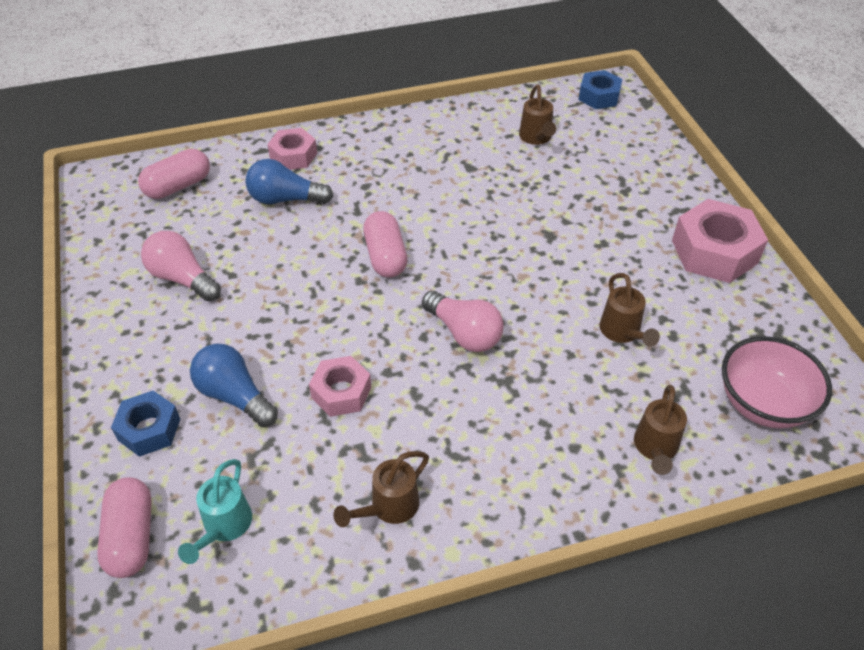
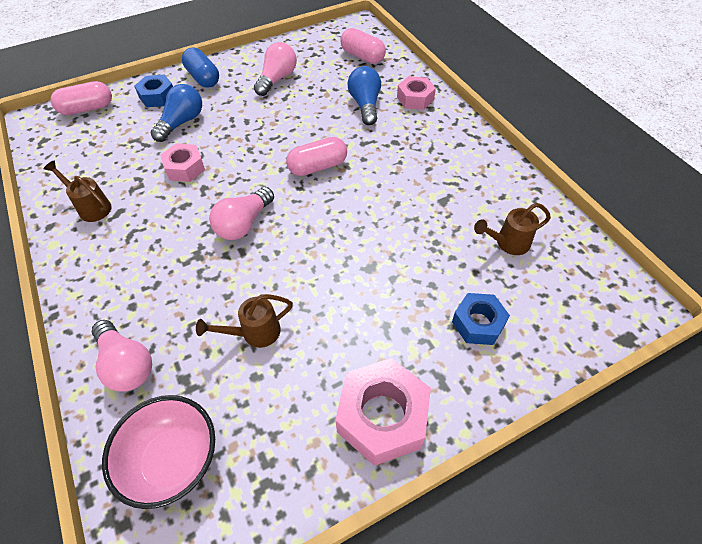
camera: 80 degrees right, 5 degrees up
turquoise watering can [178,459,252,564] -> none
blue nut [578,70,622,109] -> blue nut moved to [452,293,510,345]
brown watering can [634,385,687,475] -> pink light bulb [92,320,152,392]
none -> blue capsule [182,47,219,87]

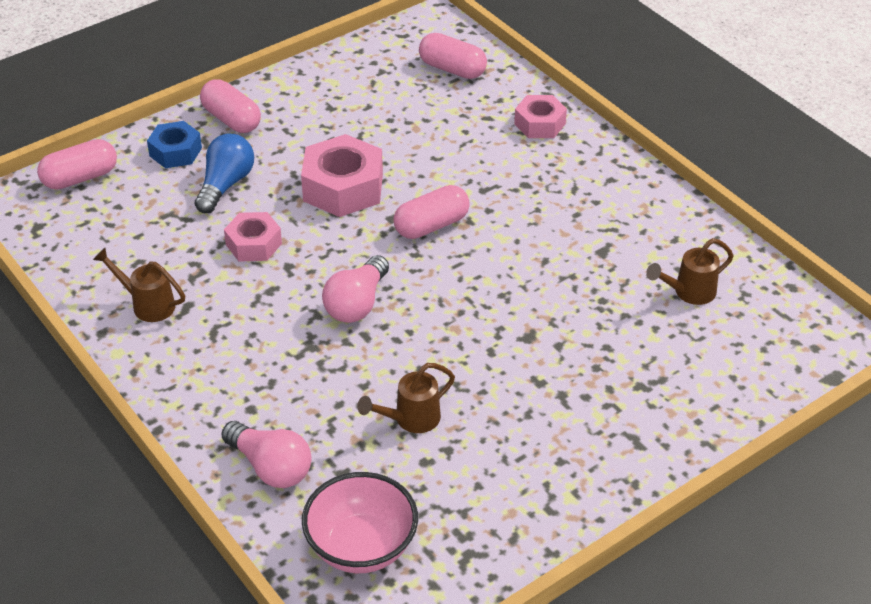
camera: 10 degrees left, 10 degrees down
blue capsule [182,47,219,87] -> pink capsule [200,79,261,133]
pink light bulb [254,42,297,96] -> none
pink nut [336,358,431,466] -> pink nut moved to [301,134,383,217]
blue light bulb [347,66,381,125] -> none
blue nut [452,293,510,345] -> none

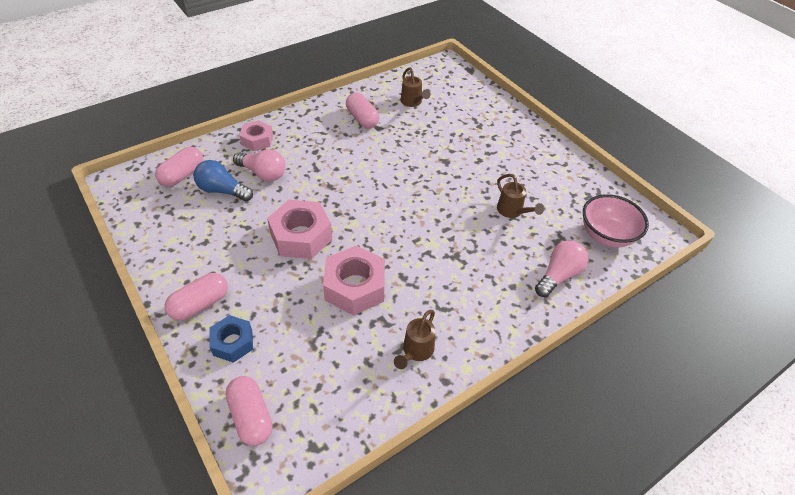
camera: 90 degrees left, 5 degrees up
blue light bulb [195,134,254,213] -> blue light bulb moved to [194,160,253,201]
pink nut [224,212,282,261] -> pink nut [323,245,385,316], size x1.63
pink light bulb [322,255,389,323] -> pink light bulb moved to [233,149,285,182]
pink capsule [393,185,470,239] -> pink capsule moved to [346,92,379,129]

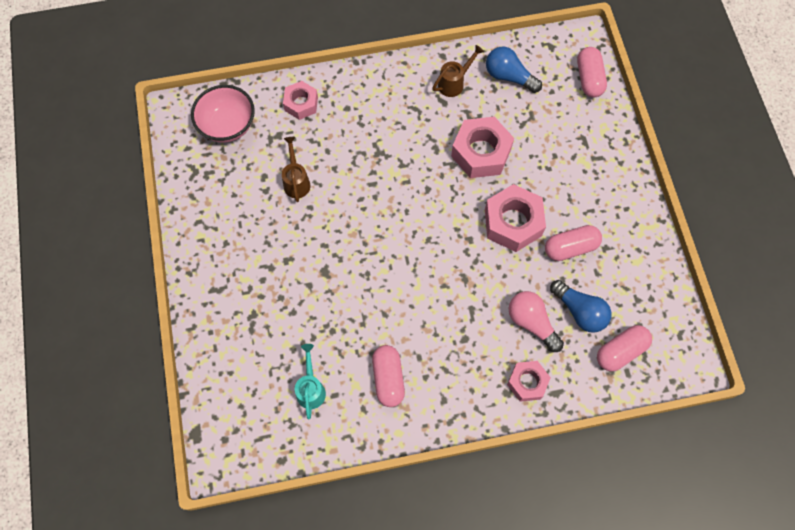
camera: 155 degrees left, 20 degrees up
pink capsule [165,273,228,321] -> pink capsule moved to [545,225,602,261]
blue nut [209,315,253,363] -> none
brown watering can [401,67,431,107] -> turquoise watering can [295,344,326,420]
pink light bulb [535,241,588,297] -> pink nut [283,81,318,120]
none -> blue light bulb [486,47,542,93]

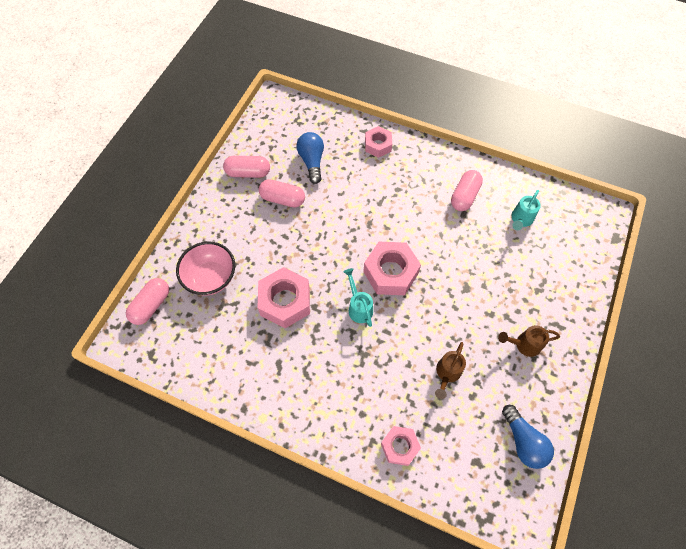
camera: 145 degrees left, 5 degrees down
pink bowl [191,85,255,143] -> pink bowl moved to [176,242,235,296]
brown watering can [432,45,484,97] -> brown watering can moved to [498,325,560,357]
pink nut [485,184,546,252] -> pink nut moved to [363,242,421,295]
blue light bulb [486,47,542,93] -> blue light bulb moved to [502,405,554,469]
pink light bulb [509,291,564,352] -> none
pink capsule [597,325,652,371] -> pink capsule moved to [223,156,270,178]
none -> turquoise watering can [343,268,373,327]

